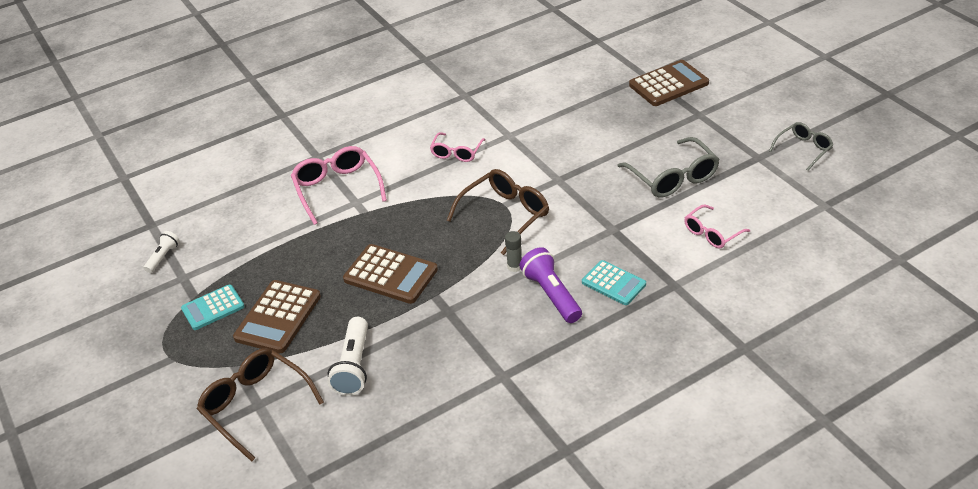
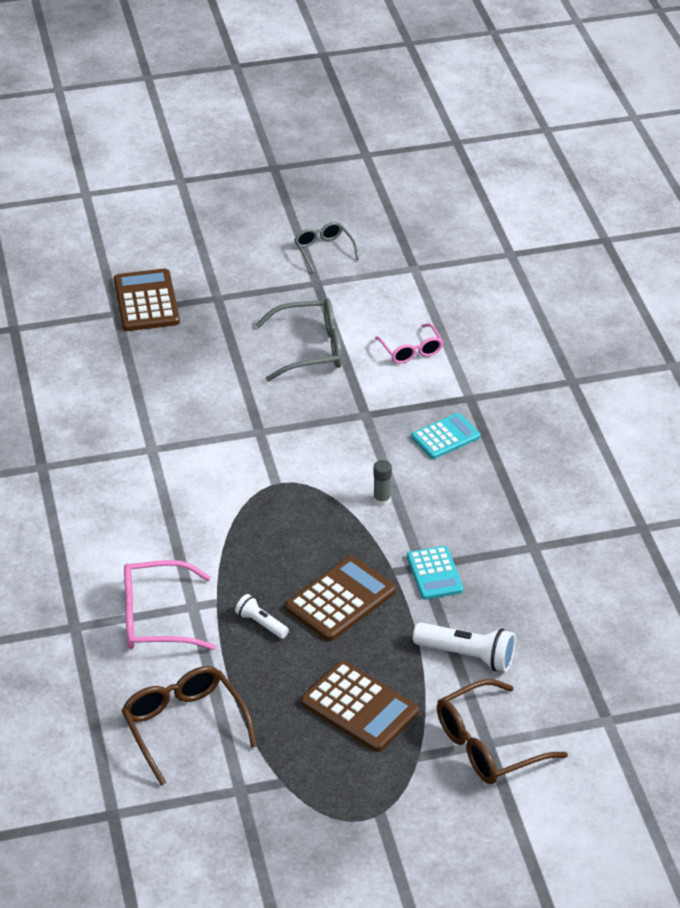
camera: 75 degrees left, 0 degrees up
white flashlight [144,231,180,273] -> white flashlight moved to [235,594,289,639]
turquoise calculator [181,284,245,330] -> turquoise calculator moved to [407,546,463,600]
pink glasses [430,132,485,162] -> none
brown glasses [447,169,549,255] -> brown glasses moved to [121,666,257,786]
purple flashlight [519,247,582,323] -> none

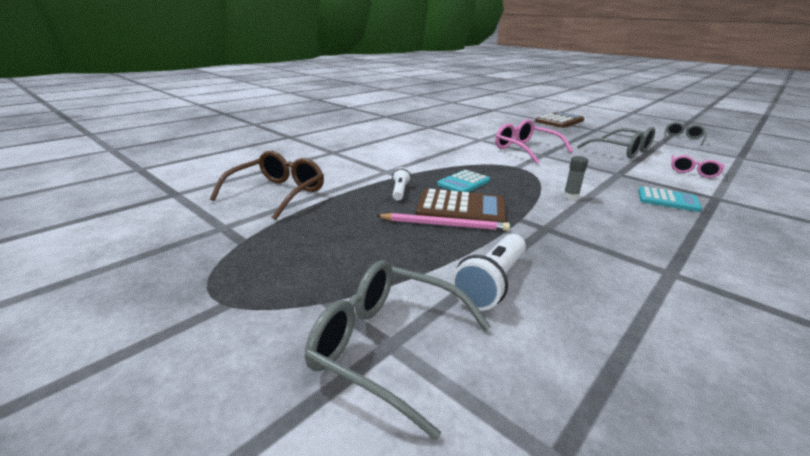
camera: 55 degrees right, 15 degrees down
pink glasses [124,560,216,650] -> pink glasses moved to [495,119,573,164]
brown calculator [301,661,419,752] -> none
turquoise calculator [407,546,463,600] -> turquoise calculator moved to [437,170,490,192]
white flashlight [413,622,516,672] -> white flashlight turned 45 degrees clockwise [451,234,526,311]
brown glasses [437,679,568,784] -> grey glasses [305,260,491,440]
none -> pink pencil [376,213,510,231]

